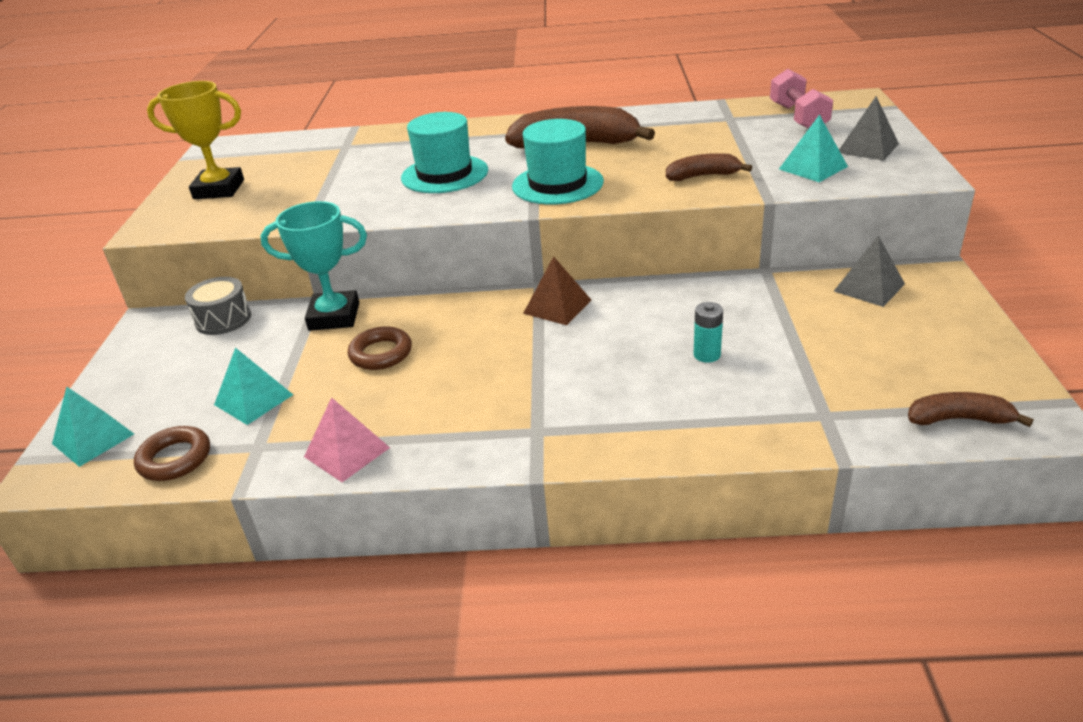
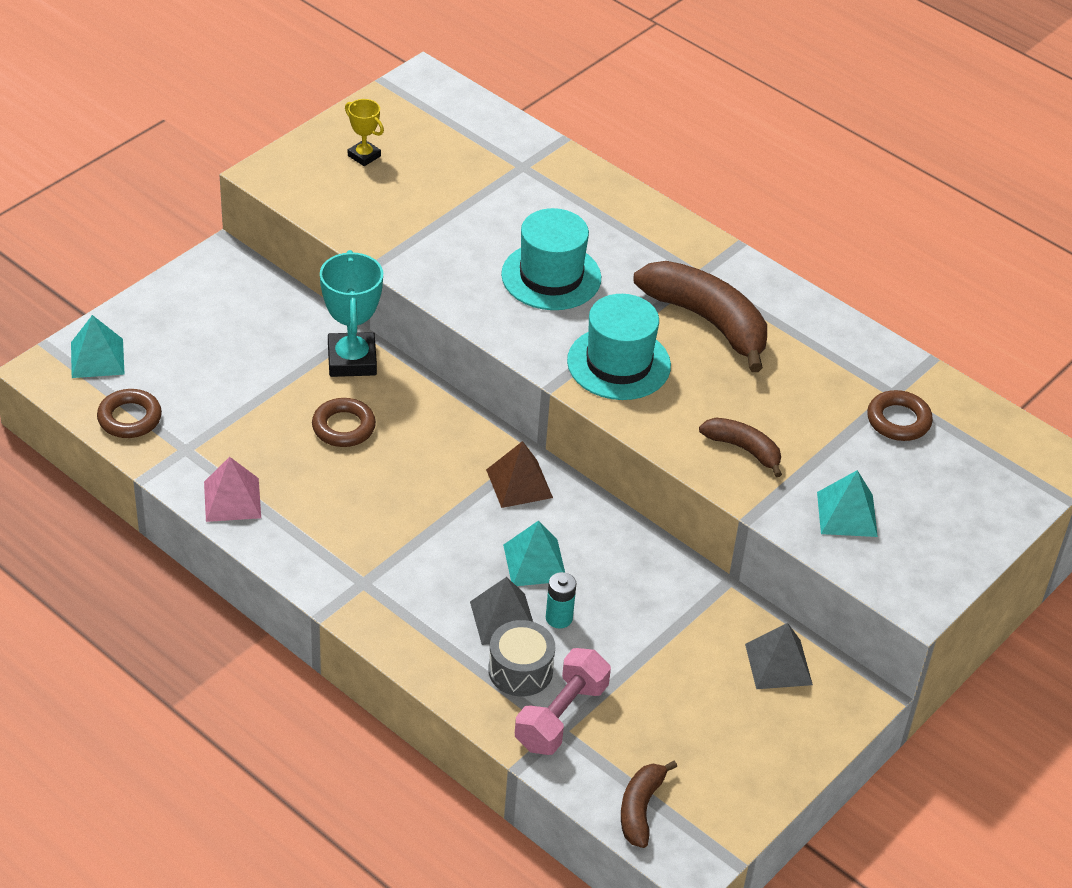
camera: 35 degrees right, 10 degrees up
yellow trophy [147,81,244,199] -> yellow trophy [345,99,384,166], size x0.54
grey drum [185,277,251,335] -> grey drum moved to [488,620,555,696]
turquoise pyramid [214,348,293,425] -> turquoise pyramid moved to [503,520,565,586]
turquoise trophy [261,201,367,331] -> turquoise trophy turned 45 degrees clockwise [320,250,383,377]
pink dumbbell [770,69,833,129] -> pink dumbbell moved to [515,648,611,755]
grey pyramid [839,96,899,161] -> grey pyramid moved to [470,577,533,645]
brown banana [908,392,1034,427] -> brown banana turned 120 degrees counterclockwise [621,761,677,848]
none -> brown ring [867,390,933,441]

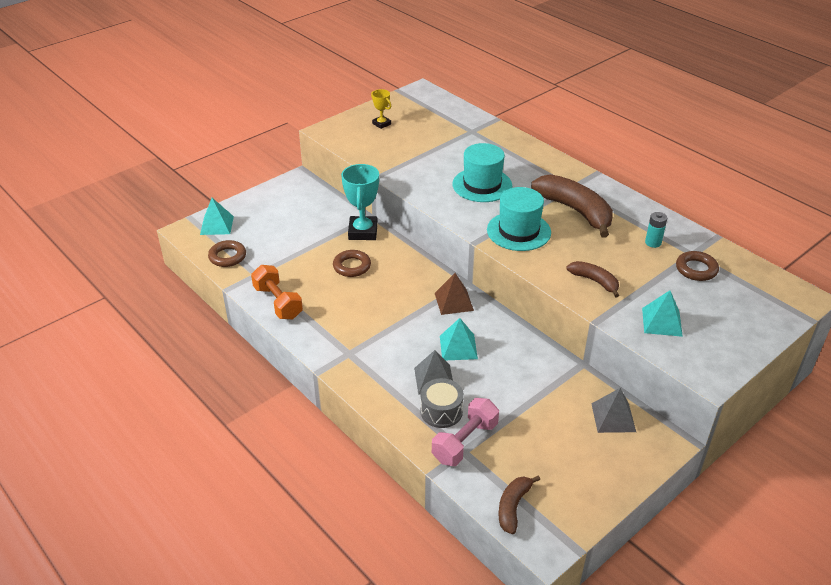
camera: 10 degrees right, 5 degrees down
pink pyramid [204,457,261,522] -> orange dumbbell [251,265,303,319]
turquoise battery [546,572,577,629] -> turquoise battery moved to [645,212,667,248]

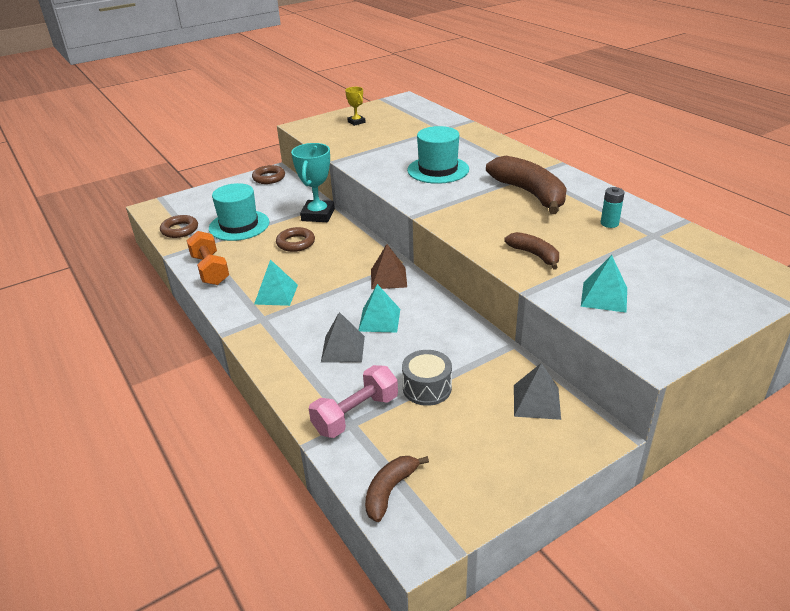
camera: 10 degrees right, 5 degrees down
turquoise pyramid [200,198,234,235] -> turquoise pyramid moved to [254,259,298,306]
grey drum [420,378,464,428] -> grey drum moved to [402,350,452,406]
turquoise hat [487,187,551,251] -> turquoise hat moved to [209,183,269,241]
brown ring [676,251,719,281] -> brown ring moved to [252,165,285,184]

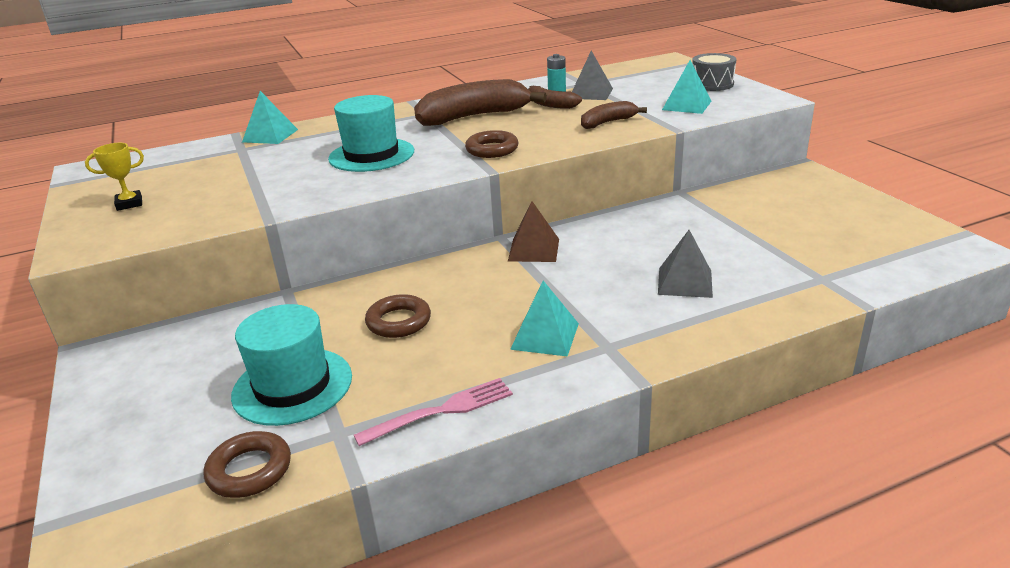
camera: 80 degrees left, 5 degrees down
orange dumbbell [187,231,229,285] -> pink fork [354,378,513,446]
brown ring [252,165,285,184] -> brown ring moved to [465,130,519,158]
turquoise trophy [291,143,335,222] -> none
pink dumbbell [309,365,398,438] -> none
turquoise pyramid [359,284,400,333] -> turquoise pyramid moved to [242,91,298,144]
brown banana [365,456,429,522] -> brown banana moved to [528,86,582,109]
grey drum [402,350,452,406] -> grey drum moved to [692,53,736,91]
grey pyramid [514,363,561,420] -> grey pyramid moved to [572,51,613,100]

